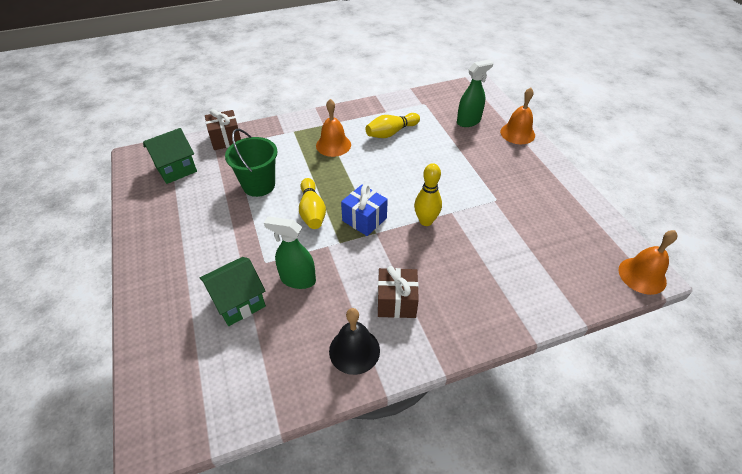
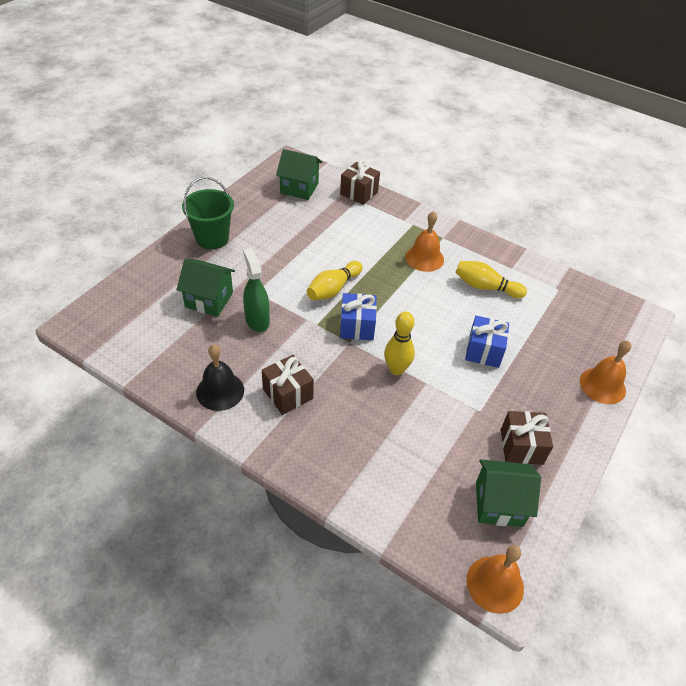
camera: 50 degrees right, 0 degrees up
green bucket [225,129,278,197] -> green bucket moved to [182,177,234,249]
green spray bottle [457,60,494,127] -> none
none -> blue gift [465,316,509,368]
none -> green house [476,459,541,527]
none -> brown gift [501,411,553,465]

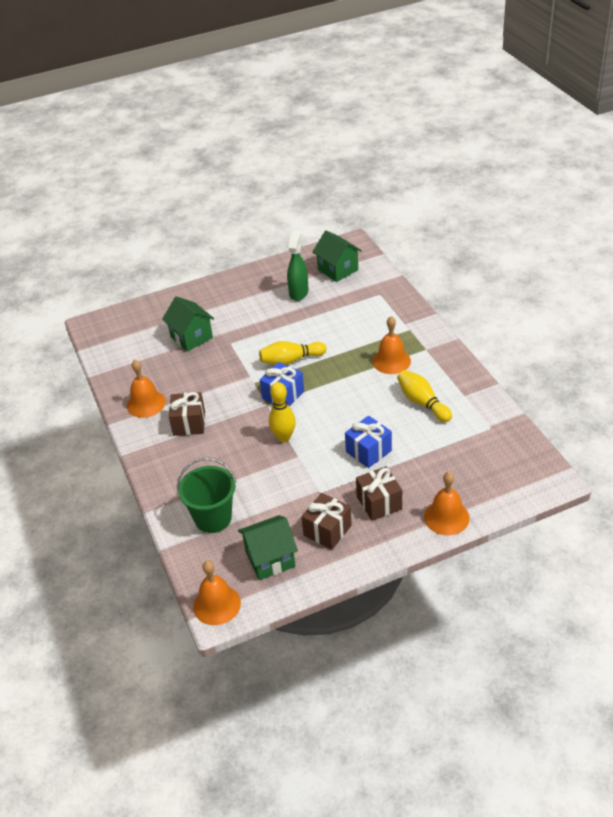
camera: 40 degrees right, 5 degrees down
green bucket [182,177,234,249] -> green bucket moved to [177,458,236,533]
black bell [196,345,244,411] -> orange bell [127,360,166,418]
green spray bottle [243,248,270,332] -> green spray bottle moved to [287,230,308,301]
brown gift [340,160,380,205] -> brown gift moved to [356,466,402,521]
green house [476,459,541,527] -> green house turned 60 degrees counterclockwise [238,515,298,580]

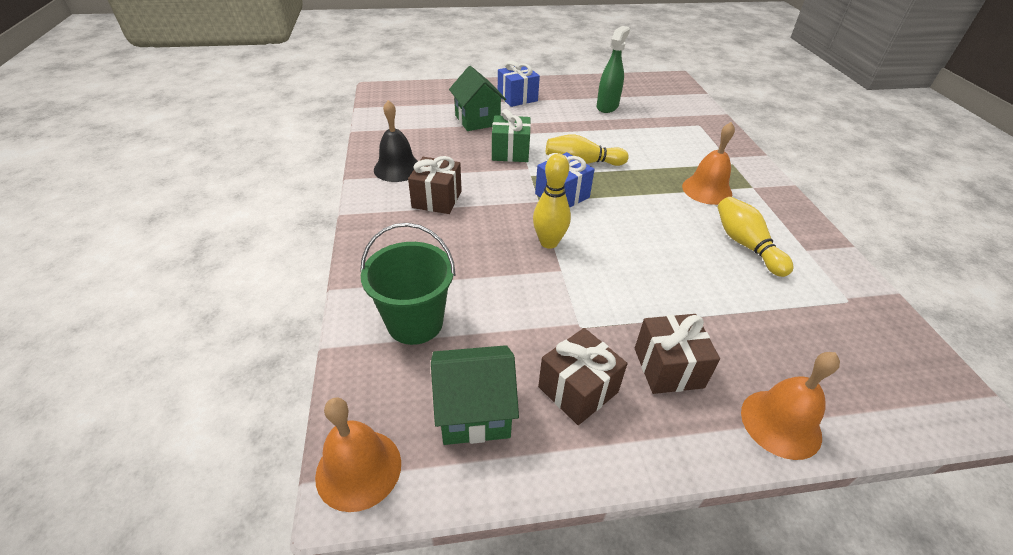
camera: 10 degrees right, 0 degrees up
orange bell [127,360,166,418] -> black bell [374,100,418,182]
green house [312,230,362,282] -> none
blue gift [345,415,392,468] -> blue gift moved to [498,61,540,107]
none -> green gift [492,109,531,162]

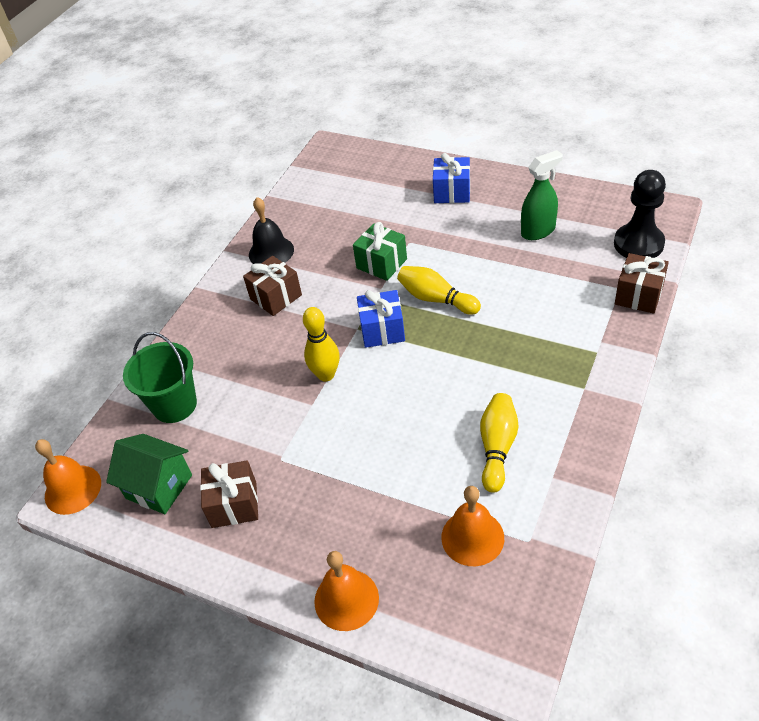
camera: 40 degrees right, 5 degrees up
green house [449,66,506,131] -> none
brown gift [635,314,720,394] -> brown gift moved to [615,253,669,314]
orange bell [682,122,735,205] -> orange bell moved to [441,486,504,566]
none -> black pawn [614,170,666,258]

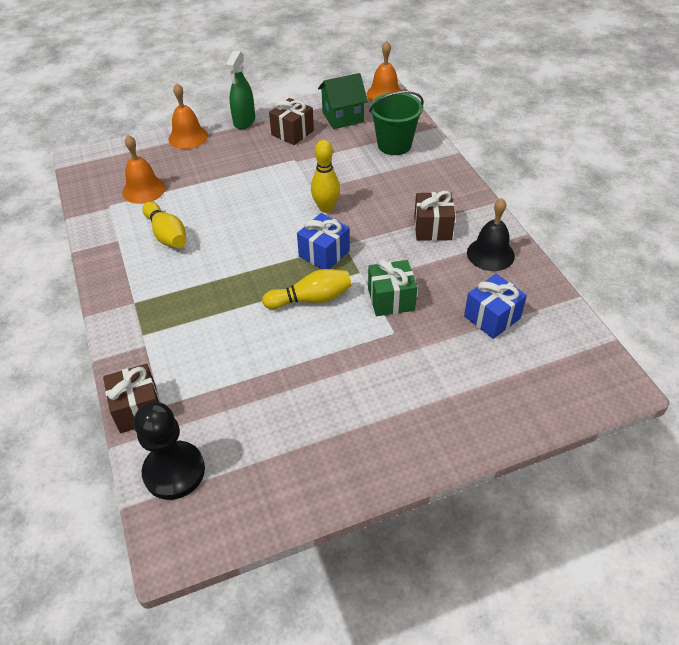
camera: 130 degrees right, 0 degrees up
blue gift [433,153,470,203] -> blue gift moved to [464,274,527,339]
green spray bottle [521,150,563,240] -> green spray bottle moved to [225,51,255,129]

